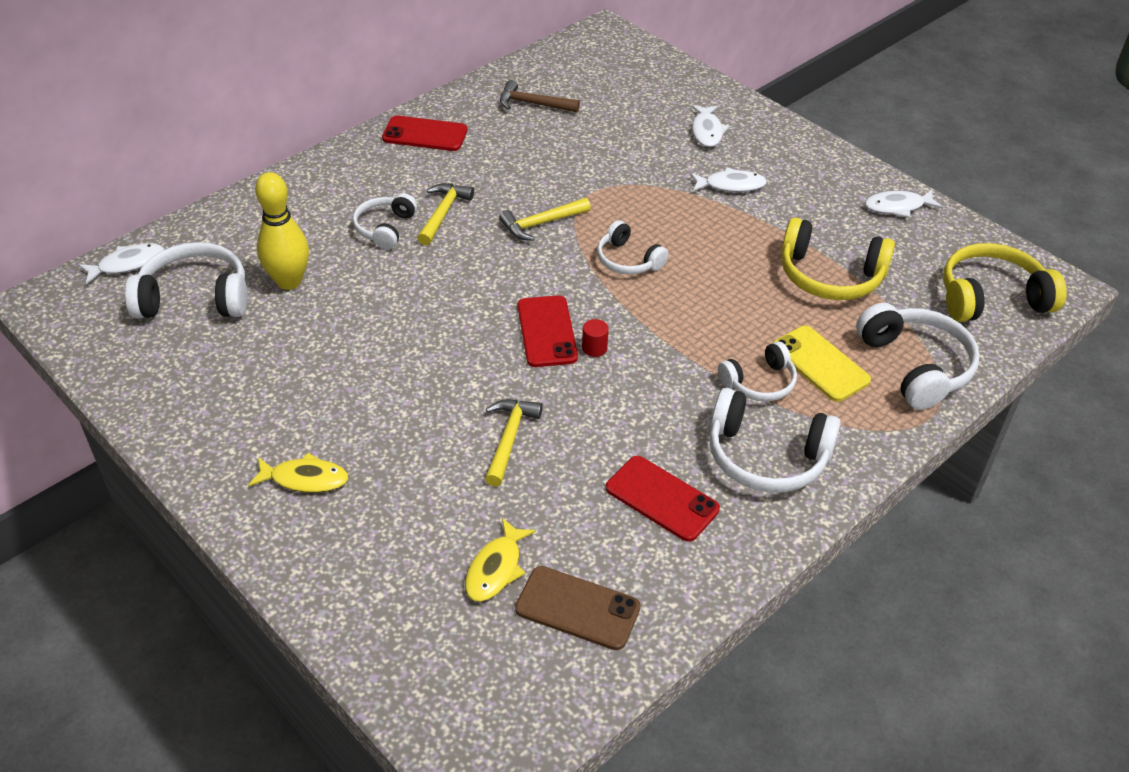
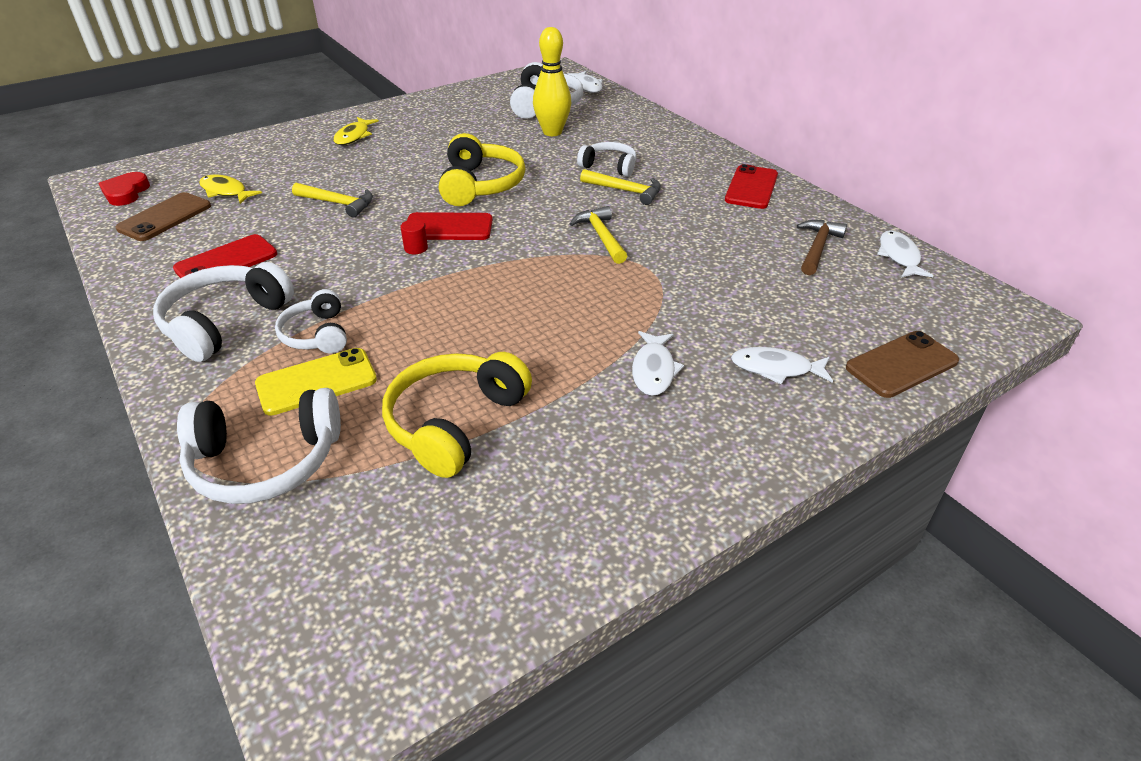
camera: 100 degrees right, 5 degrees down
white headphones [597,220,668,275] -> none
white fish [865,190,943,218] -> white fish moved to [877,230,933,278]
yellow headphones [943,243,1067,322] -> yellow headphones moved to [439,133,526,206]
none -> red heart [98,172,150,206]
none -> brown phone [846,331,959,398]

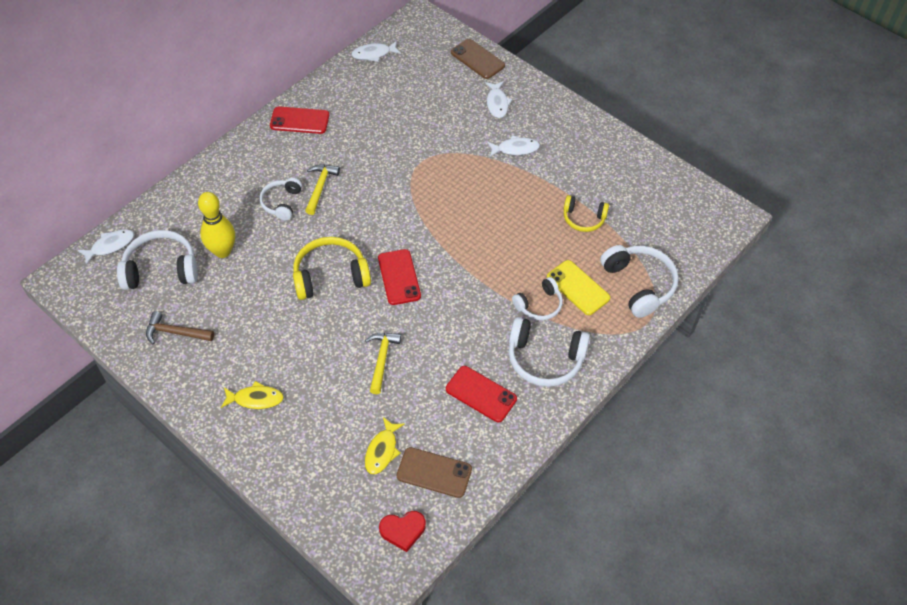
camera: 105 degrees left, 15 degrees up
yellow headphones [382,352,532,478] -> yellow headphones [564,195,609,232], size x0.62
red cylinder [400,219,428,254] -> none
yellow hammer [570,206,627,264] -> none
brown hammer [797,220,847,275] -> brown hammer moved to [146,311,214,344]

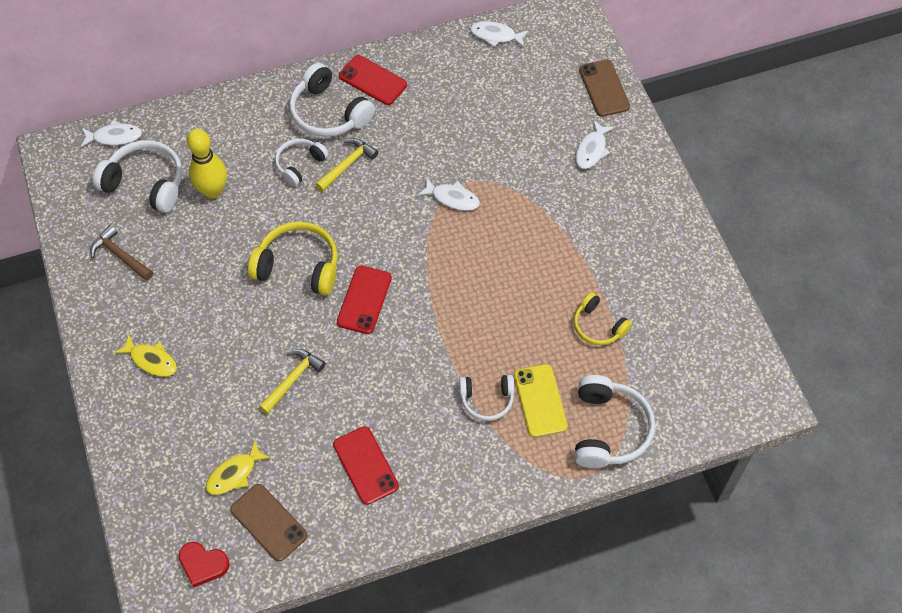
camera: 30 degrees right, 5 degrees up
white fish [487,135,540,157] -> white fish moved to [417,178,480,211]
white headphones [509,317,590,387] -> white headphones moved to [289,63,375,137]

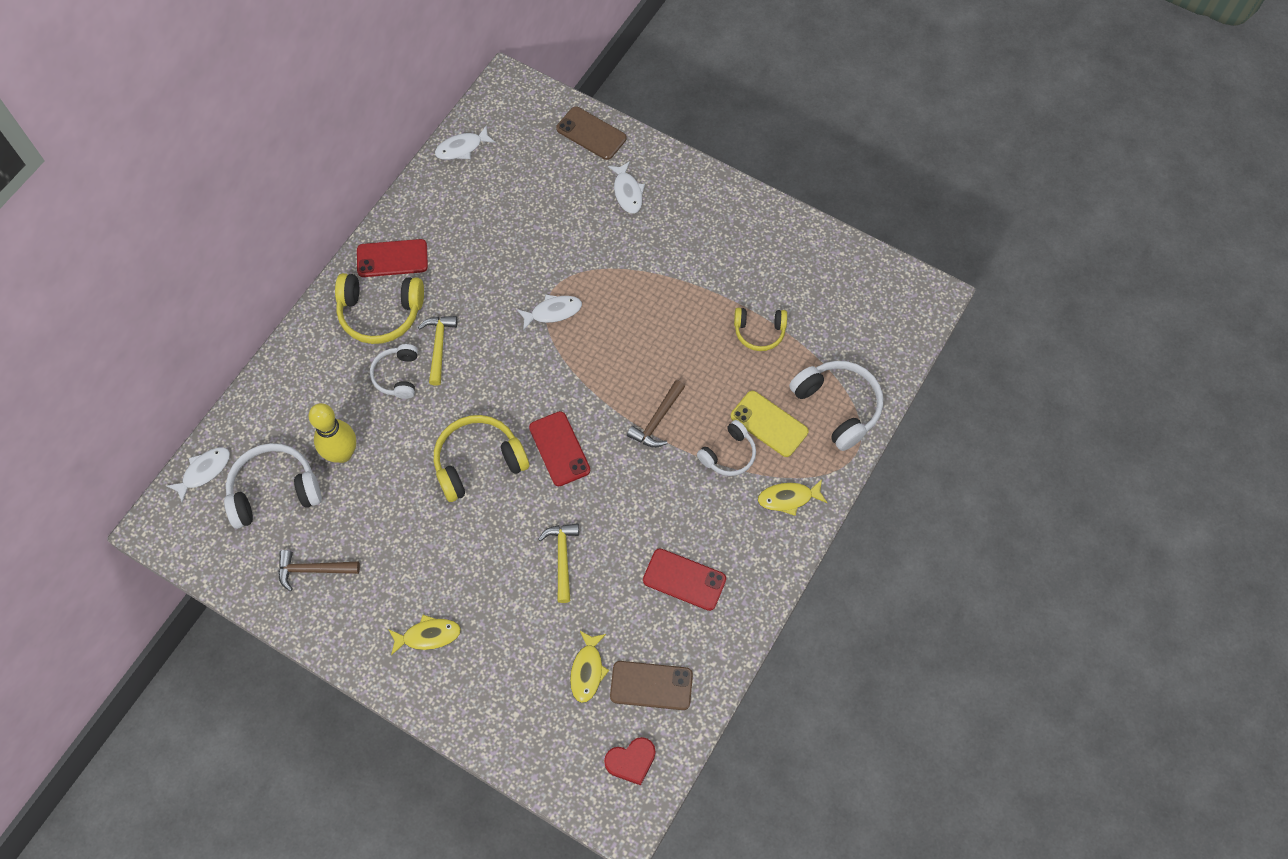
camera: 40 degrees left, 5 degrees up
white headphones [289,63,375,137] -> yellow headphones [335,273,424,344]
none -> brown hammer [627,380,685,448]
none -> yellow fish [758,479,827,516]

